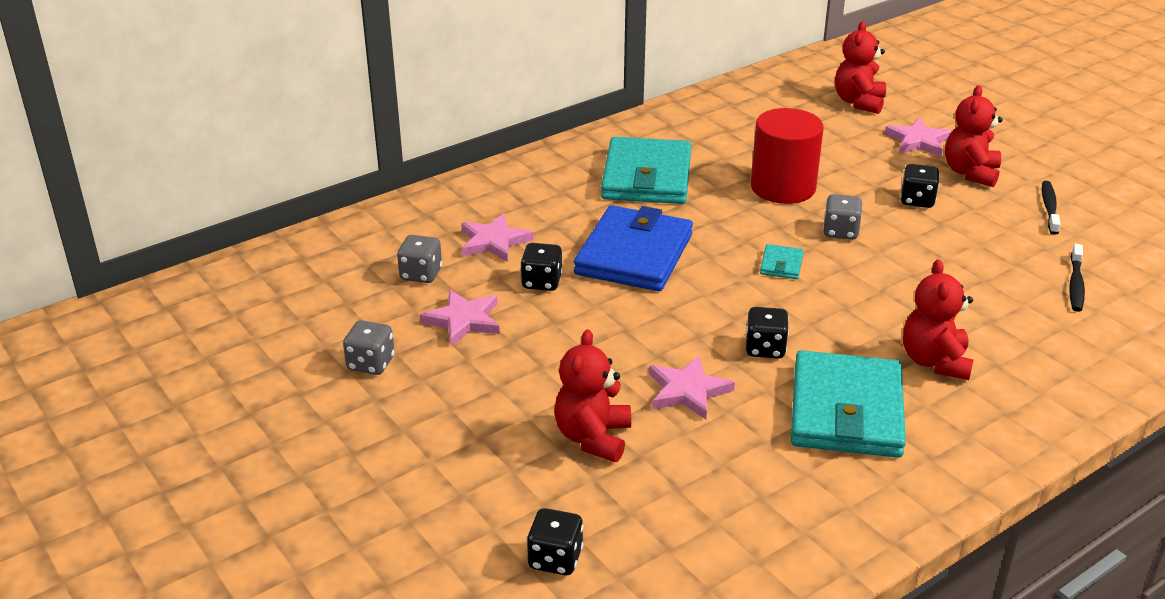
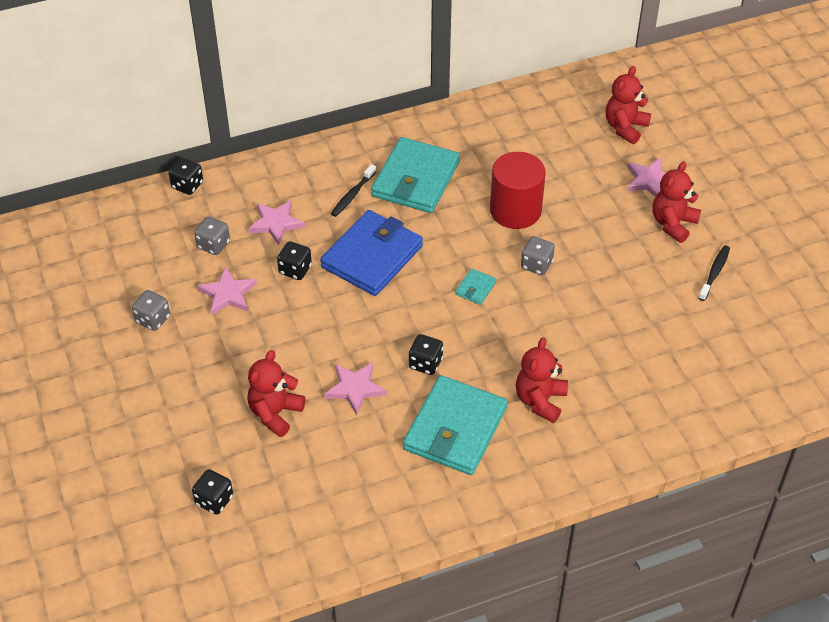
camera: 15 degrees right, 15 degrees up
black dice [900,164,940,208] -> black dice moved to [168,158,203,195]
black toothbrush [1069,244,1085,312] -> black toothbrush moved to [331,164,376,217]

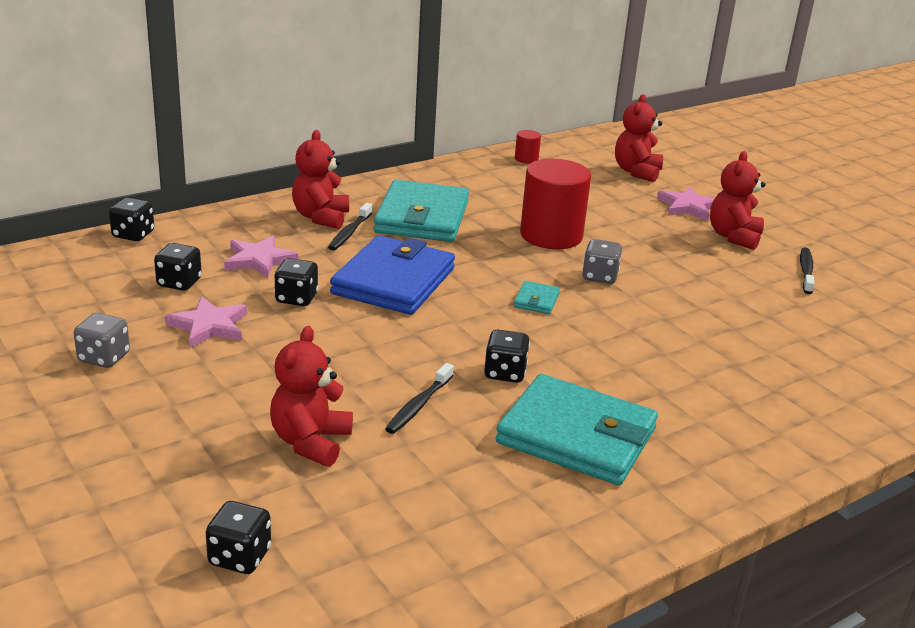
camera: 15 degrees left, 20 degrees down
grey dice [194,216,230,255] -> black dice [154,243,202,291]
pink star [324,362,387,415] -> black toothbrush [385,363,454,434]
turquoise wallet [403,375,507,475] -> turquoise wallet turned 75 degrees counterclockwise [496,374,658,485]
red teddy bear [516,337,568,423] -> red teddy bear moved to [292,130,349,229]
none -> red cylinder [515,130,541,164]

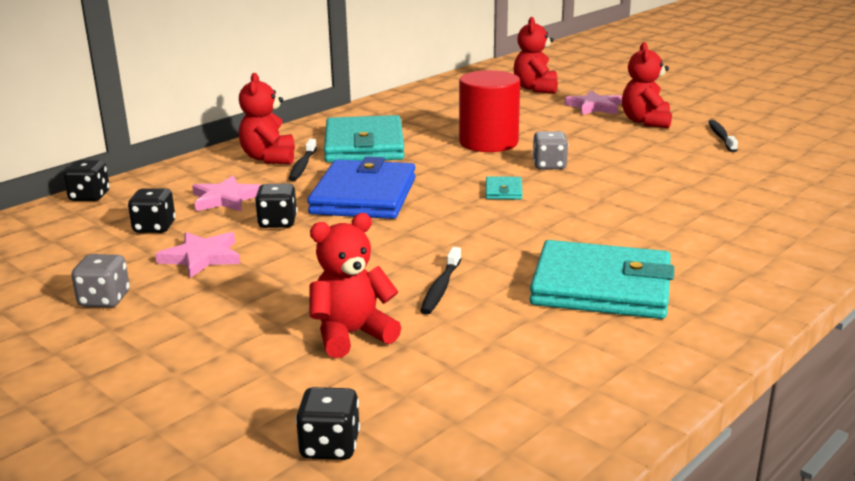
camera: 10 degrees left, 5 degrees down
red teddy bear [270,326,353,467] -> red teddy bear turned 60 degrees clockwise [309,213,401,358]
black dice [484,330,530,383] -> none
red cylinder [515,130,541,164] -> none

